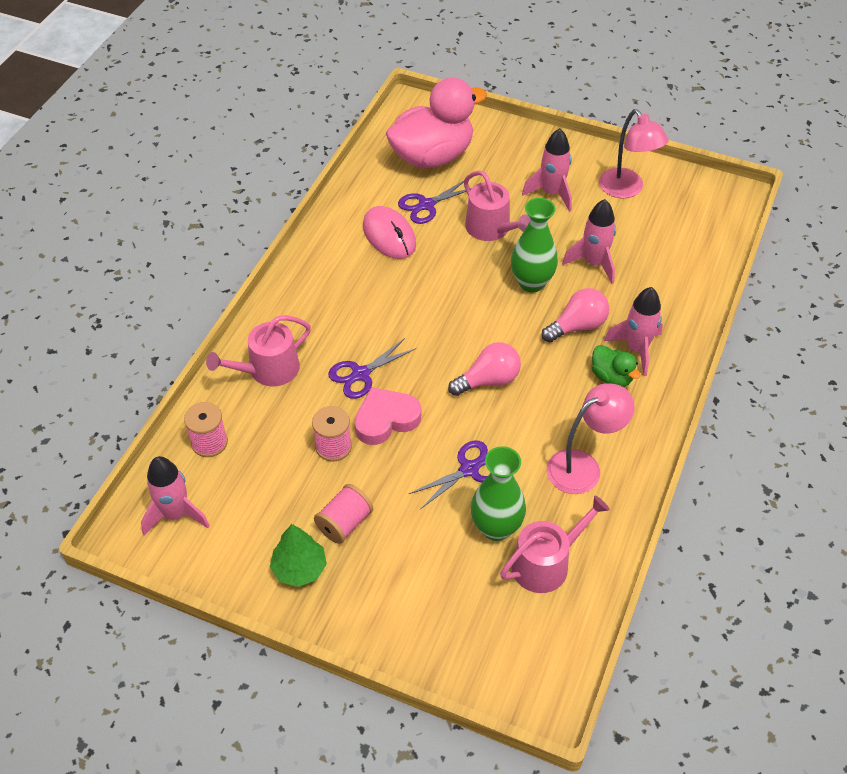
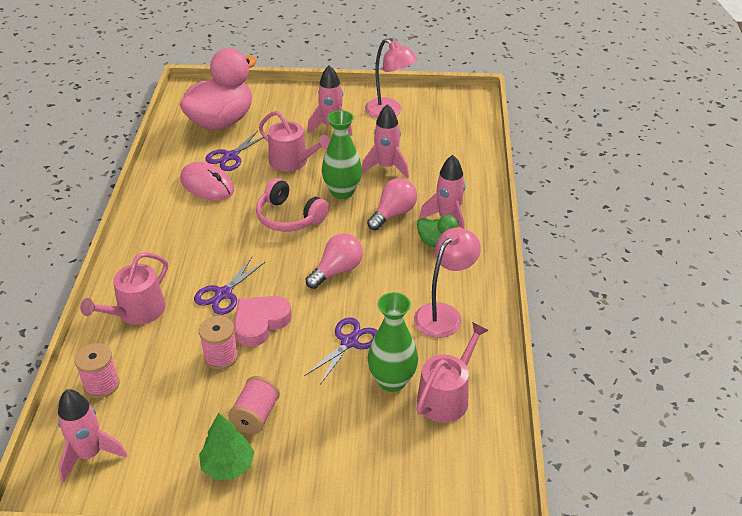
camera: 20 degrees left, 10 degrees down
none -> pink headphones [256,178,329,232]

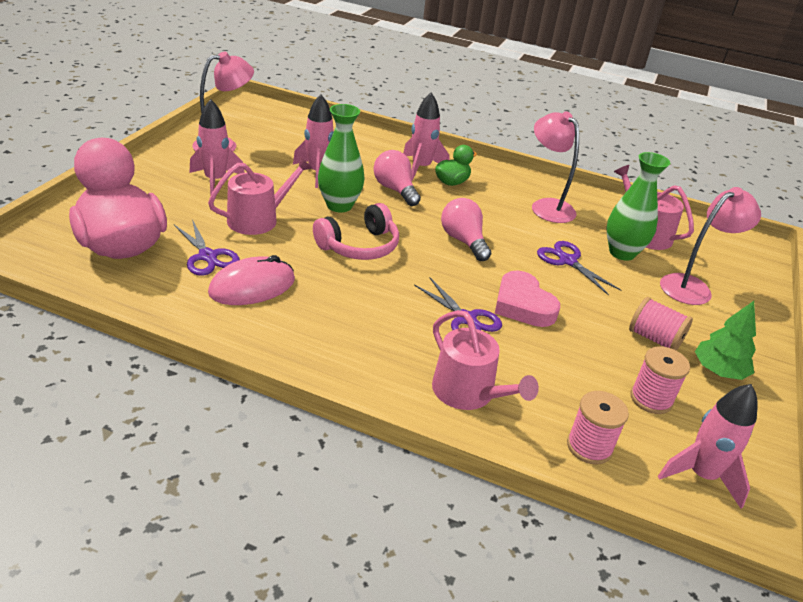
camera: 75 degrees left, 5 degrees down
pink spool [199,316,238,370] -> pink spool moved to [630,346,690,414]
none -> pink lamp [660,187,761,305]

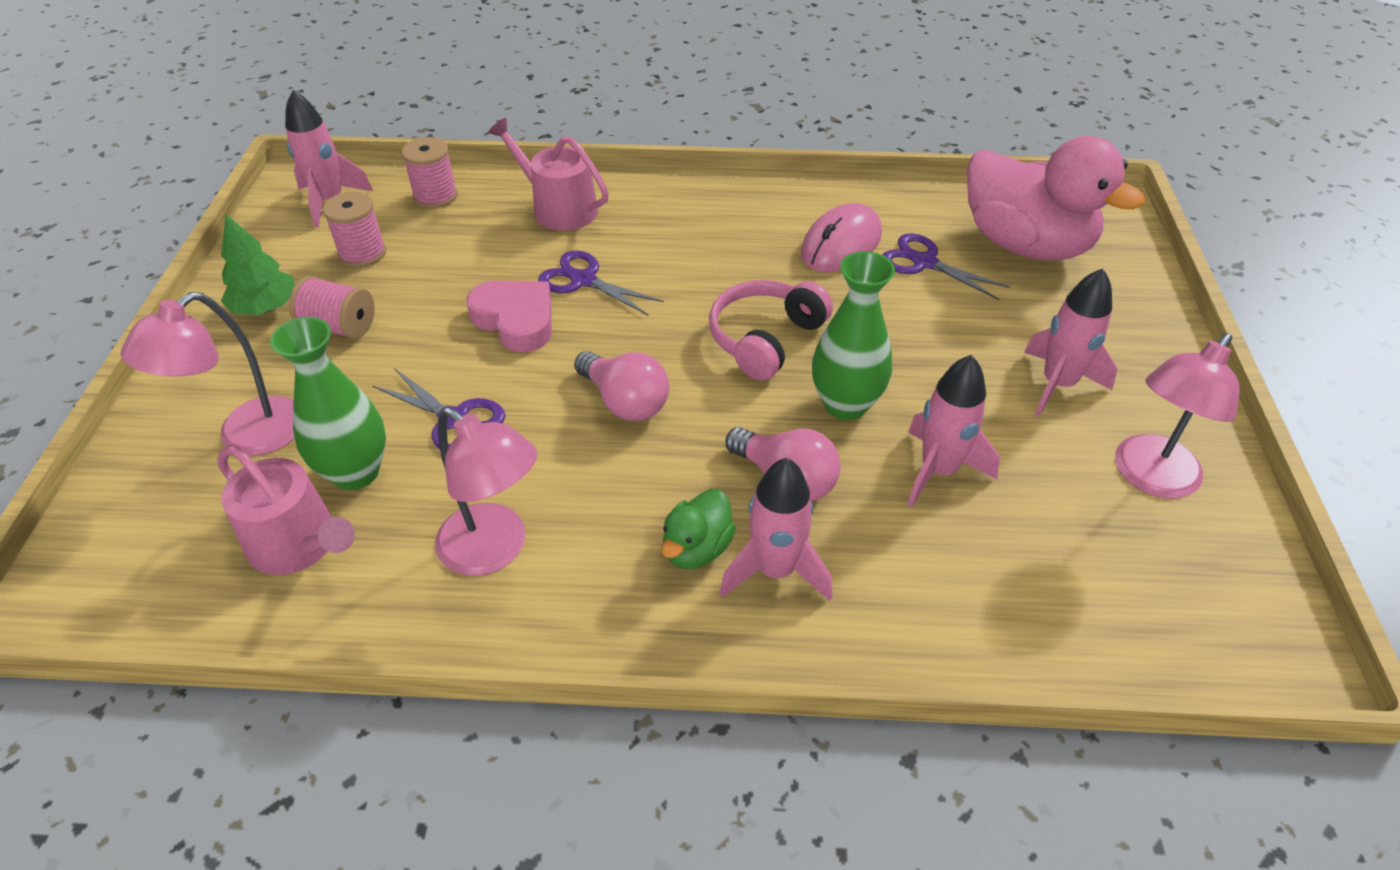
camera: 165 degrees right, 10 degrees up
pink watering can [208,157,313,235] -> none

